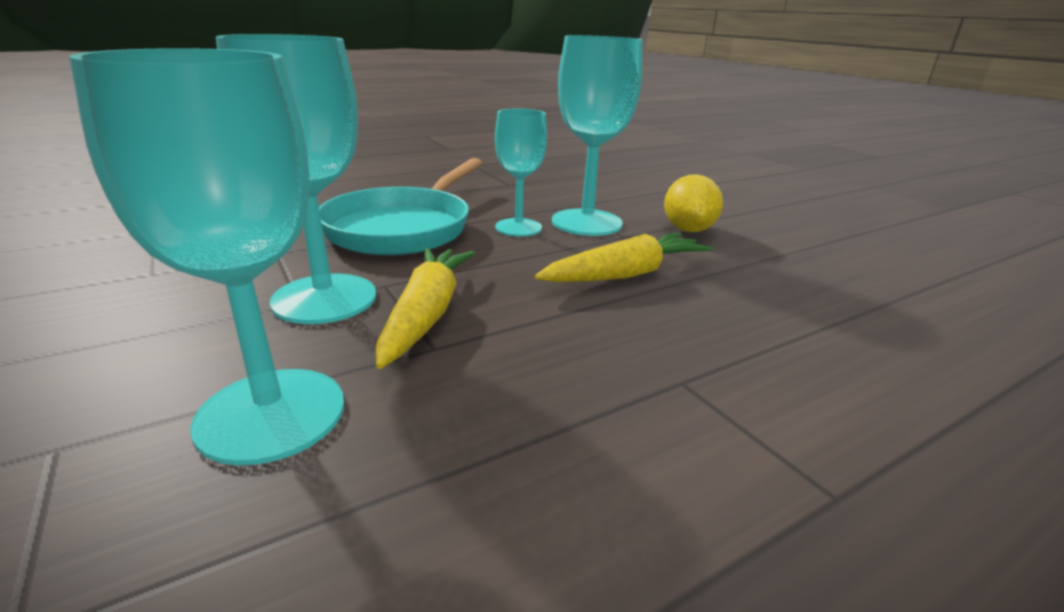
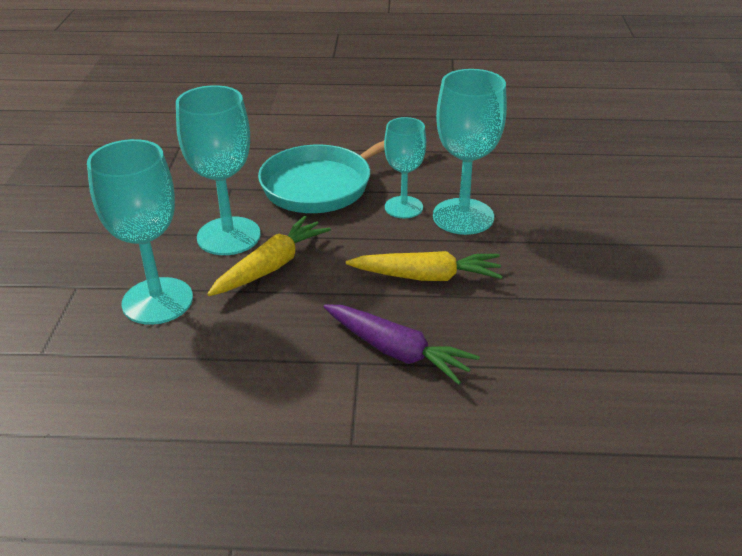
camera: 35 degrees right, 10 degrees up
yellow lemon [664,174,723,232] -> none
none -> purple carrot [324,304,480,385]

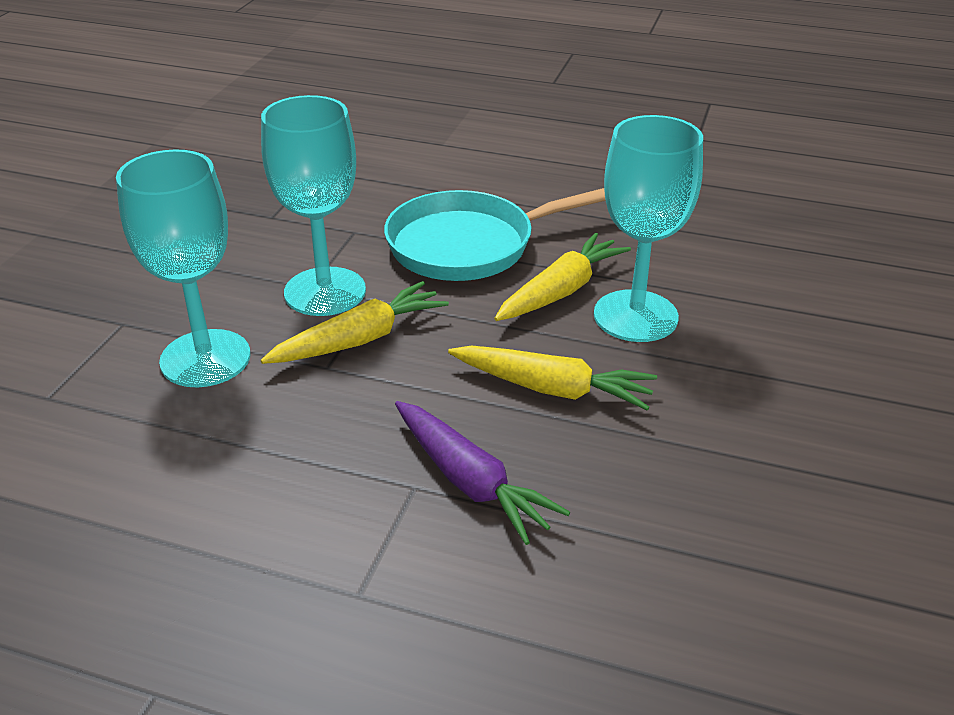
camera: 15 degrees right, 0 degrees up
turquoise goblet [384,117,426,218] -> yellow carrot [494,233,631,321]

